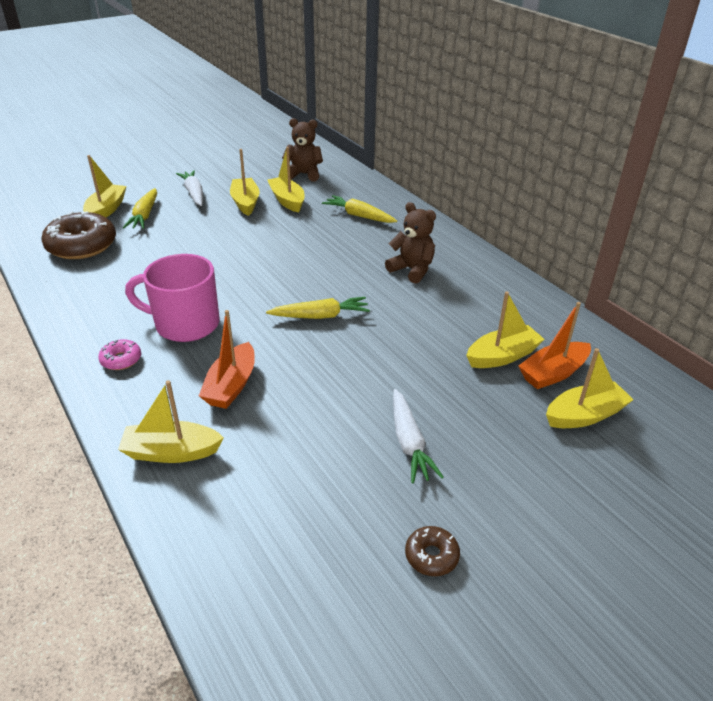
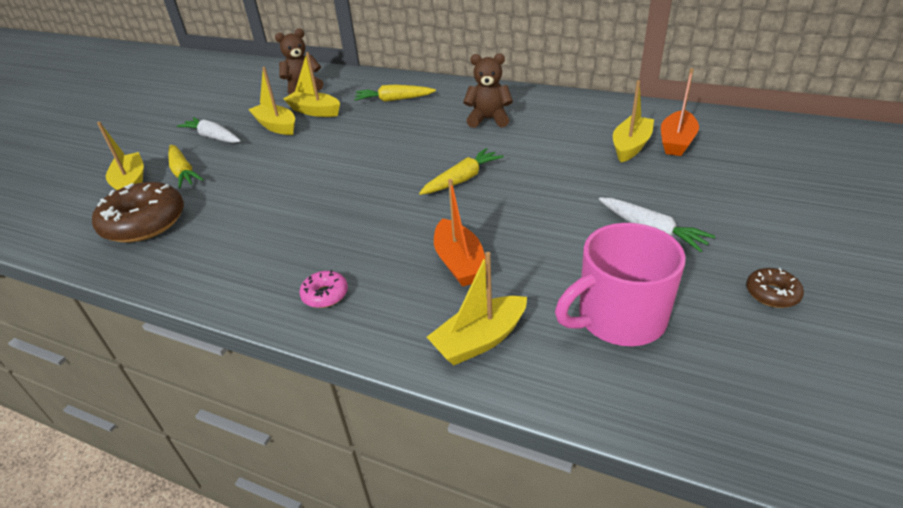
camera: 30 degrees left, 0 degrees up
pink mug [125,254,220,342] -> pink mug moved to [555,223,686,346]
yellow boat [546,348,634,428] -> none

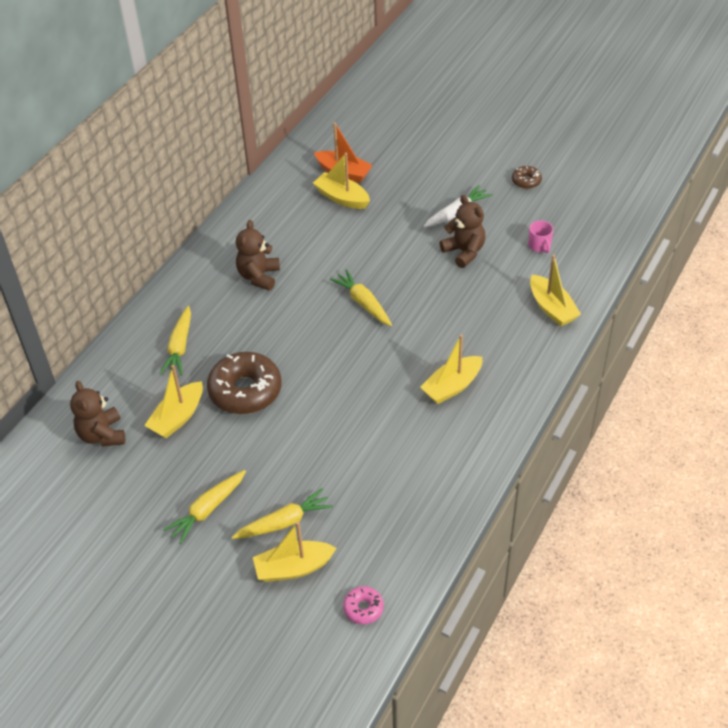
camera: 85 degrees left, 10 degrees up
brown donut [92,182,184,243] -> brown donut moved to [207,352,282,414]
white carrot [177,117,241,143] -> yellow carrot [163,470,246,544]
yellow boat [248,67,295,135] -> yellow boat moved to [420,334,482,404]
pink donut [300,270,348,308] -> pink donut moved to [343,586,384,624]
orange boat [434,179,486,287] -> none
pink mug [555,223,686,346] -> pink mug [528,221,553,253], size x0.44
none -> brown teddy bear [439,195,485,268]

